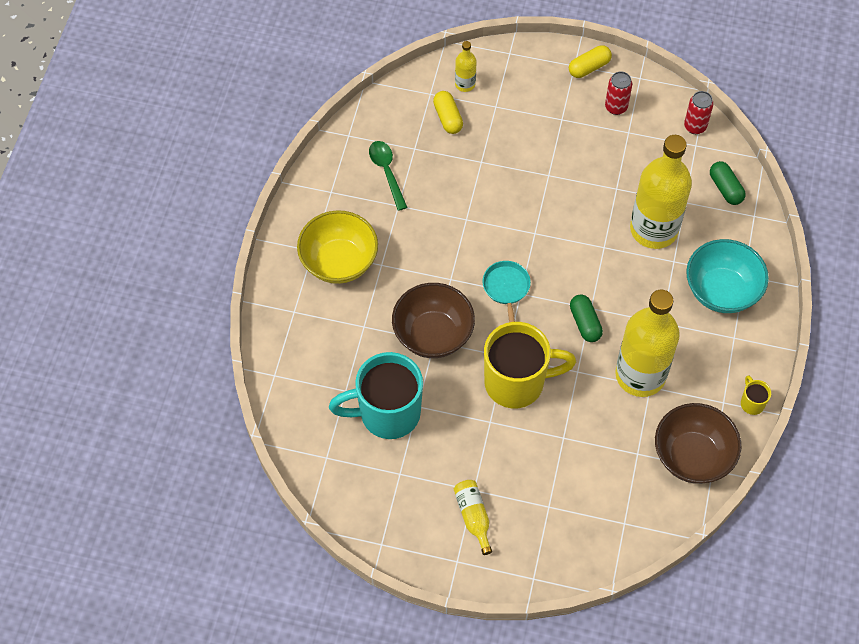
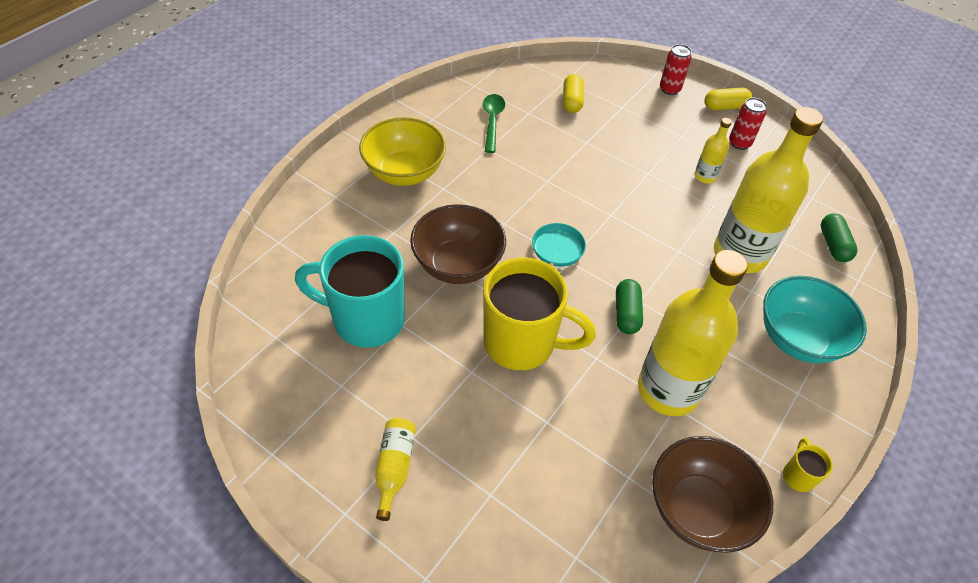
camera: 20 degrees right, 10 degrees down
yellow bottle [455,41,477,92] -> yellow bottle moved to [694,118,732,183]
red can [684,91,713,134] -> red can moved to [660,44,692,95]

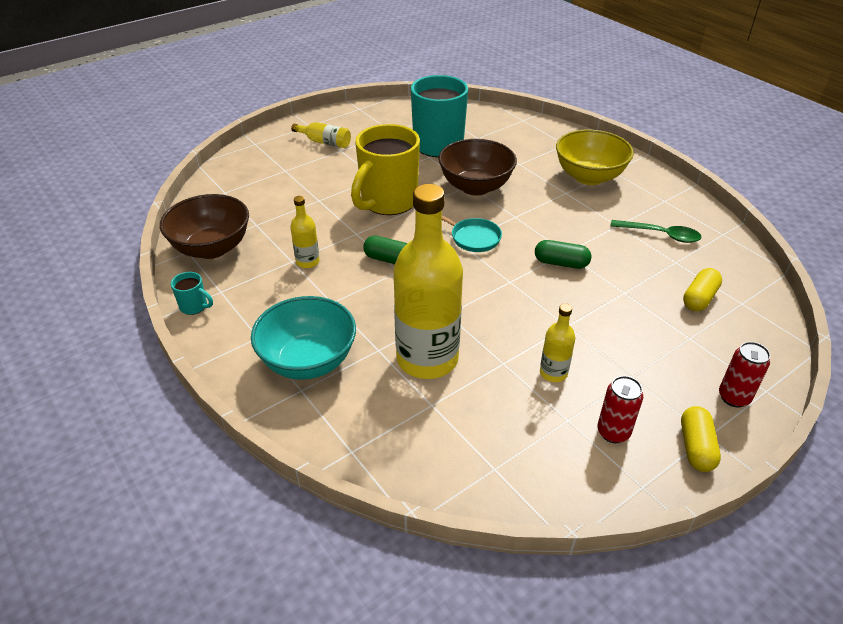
camera: 110 degrees right, 10 degrees down
yellow capsule [563,74,584,113] -> yellow capsule turned 75 degrees counterclockwise [683,268,722,311]
yellow bottle [638,250,748,416] -> yellow bottle [290,196,320,268], size x0.44
yellow mug [783,438,833,492] -> turquoise mug [171,272,213,315]
green capsule [821,213,857,262] -> green capsule moved to [535,240,591,269]

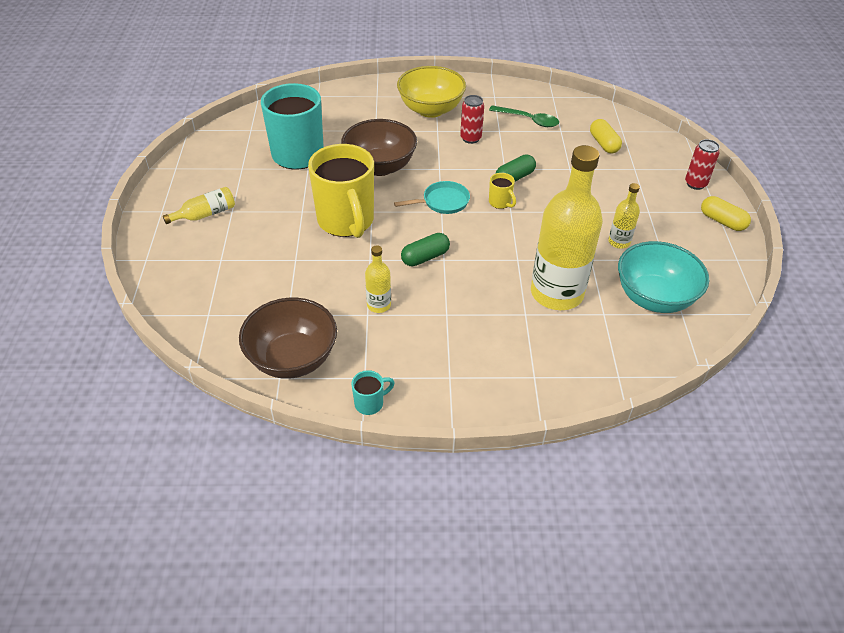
camera: 55 degrees left, 5 degrees up
turquoise bowl [251,296,356,380] -> turquoise bowl moved to [618,241,709,313]
red can [597,376,643,443] -> red can moved to [460,95,484,144]
green spoon [610,220,702,243] -> green spoon turned 60 degrees clockwise [489,105,559,127]
none -> yellow mug [489,173,516,209]

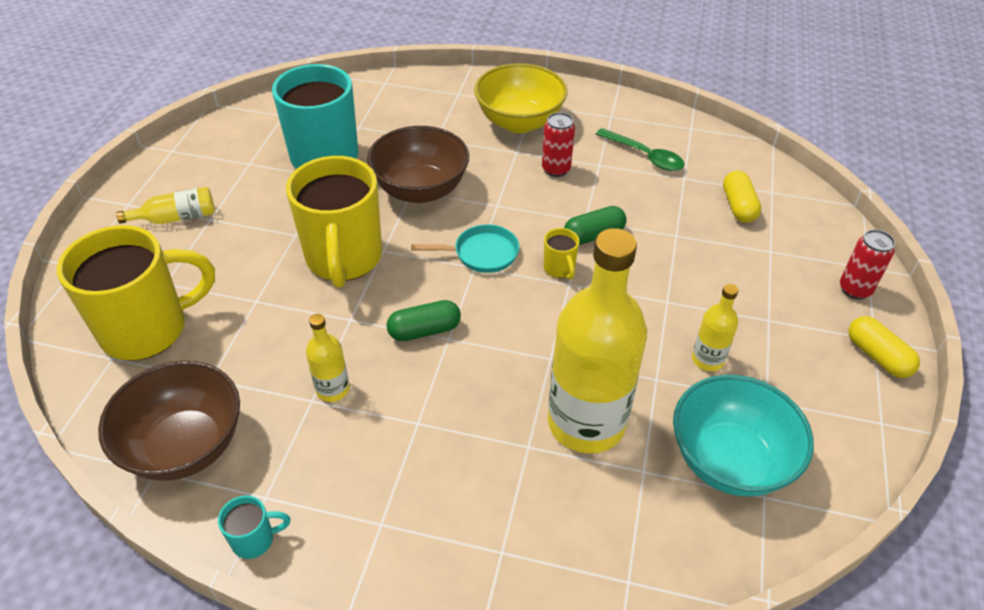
camera: 15 degrees right, 0 degrees up
none -> yellow mug [57,225,215,361]

